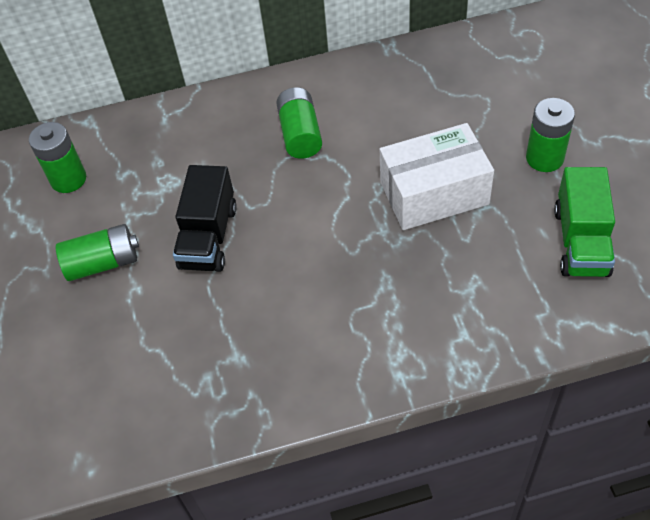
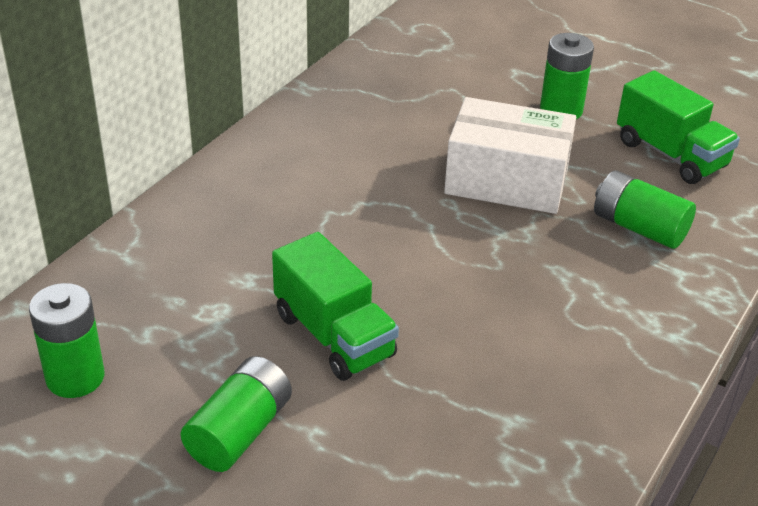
camera: 50 degrees left, 15 degrees down
black truck [173,165,237,272] -> green truck [272,232,399,381]
green battery [276,87,322,159] -> green battery moved to [594,171,696,249]
white box [380,123,494,230] -> white box turned 75 degrees clockwise [444,97,576,214]

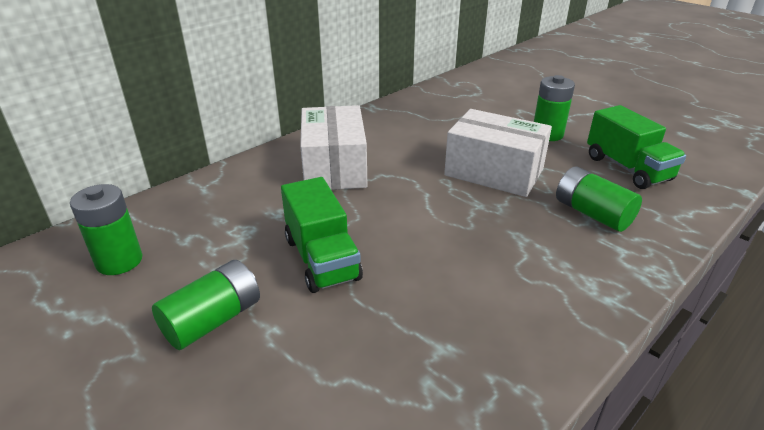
camera: 15 degrees right, 5 degrees down
none -> white box [300,105,367,190]

